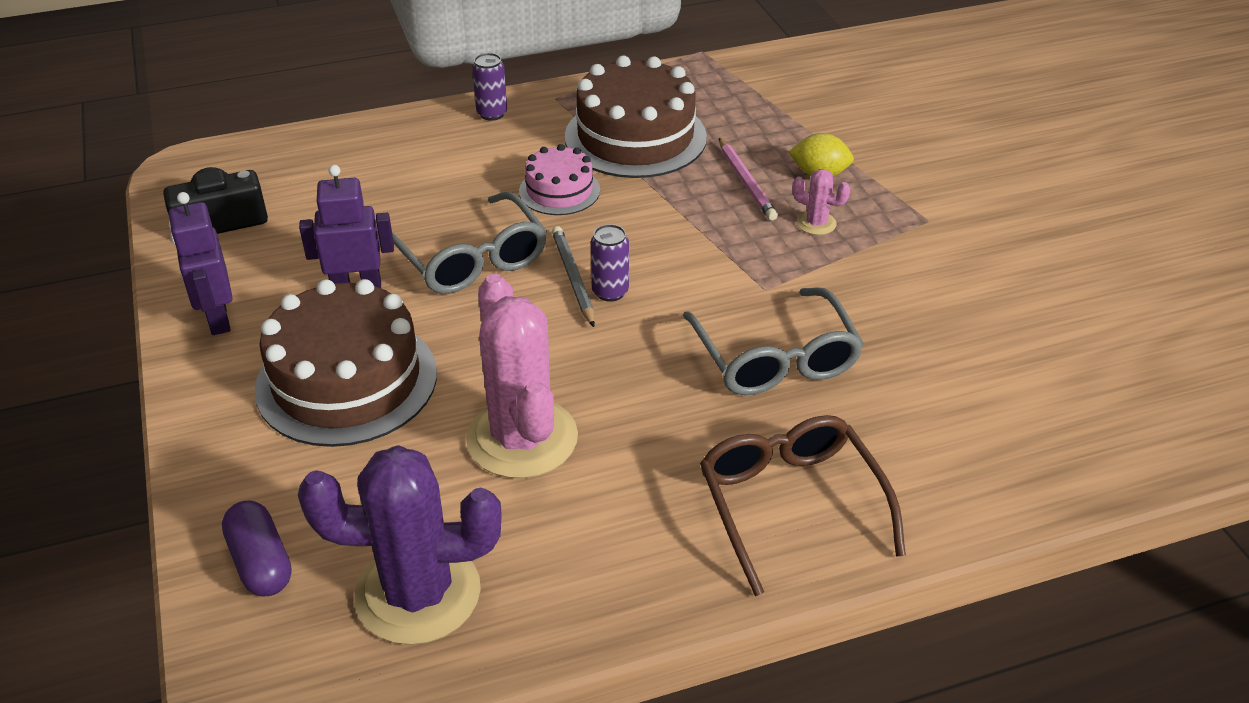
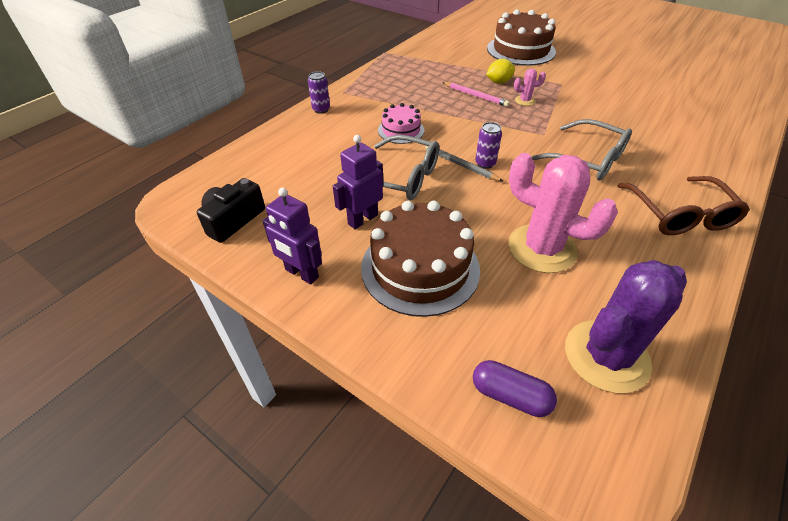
camera: 35 degrees left, 5 degrees up
brown cake [565,56,707,178] -> brown cake moved to [487,9,556,66]
brown glasses [700,415,906,596] -> brown glasses turned 135 degrees counterclockwise [618,176,750,235]

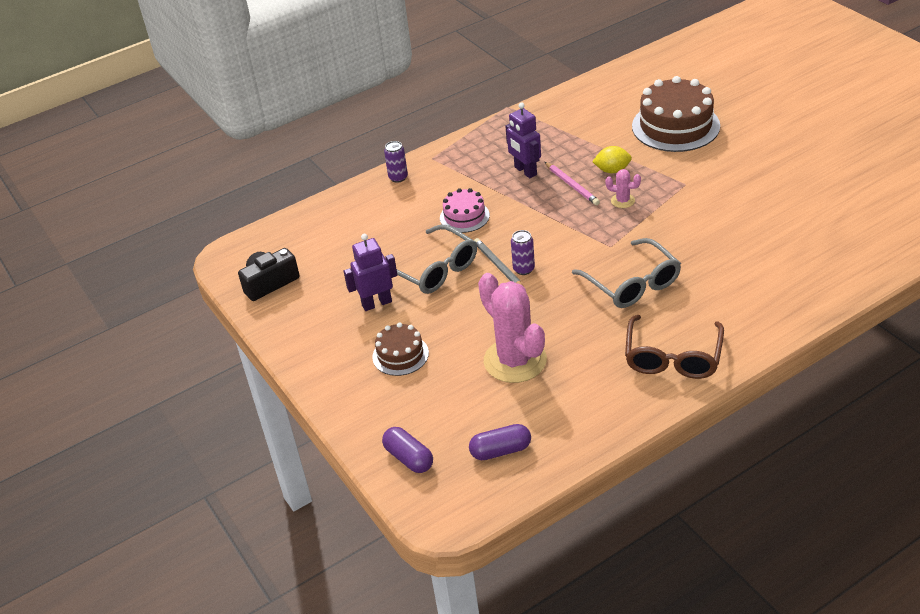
camera: 25 degrees right, 5 degrees down
purple robot [263,187,322,284] -> purple robot moved to [505,103,541,178]
brown cake [361,201,480,317] -> brown cake [372,322,429,376], size x0.54
purple cactus [565,260,687,393] -> purple capsule [469,424,531,460]

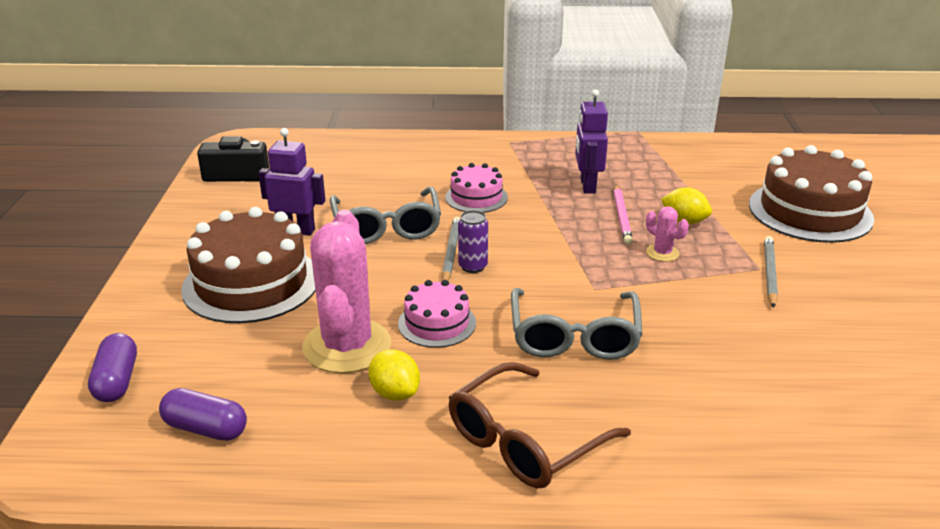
camera: 30 degrees right, 10 degrees down
brown cake [372,322,429,376] -> brown cake [181,207,315,323], size x1.85
purple can [384,141,408,183] -> none
none -> yellow lemon [368,349,420,401]
none -> pink cake [398,280,476,348]
none -> grey pencil [764,236,778,308]

